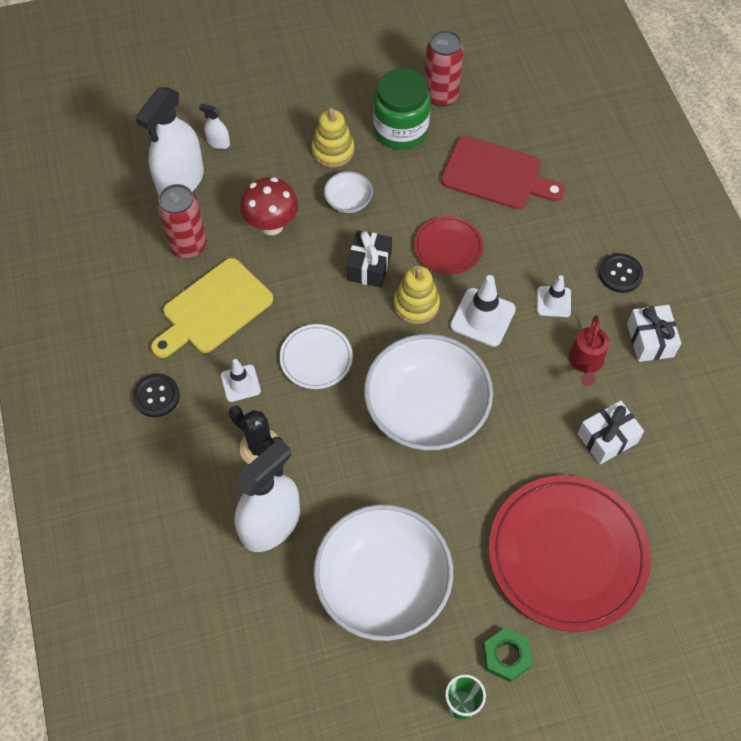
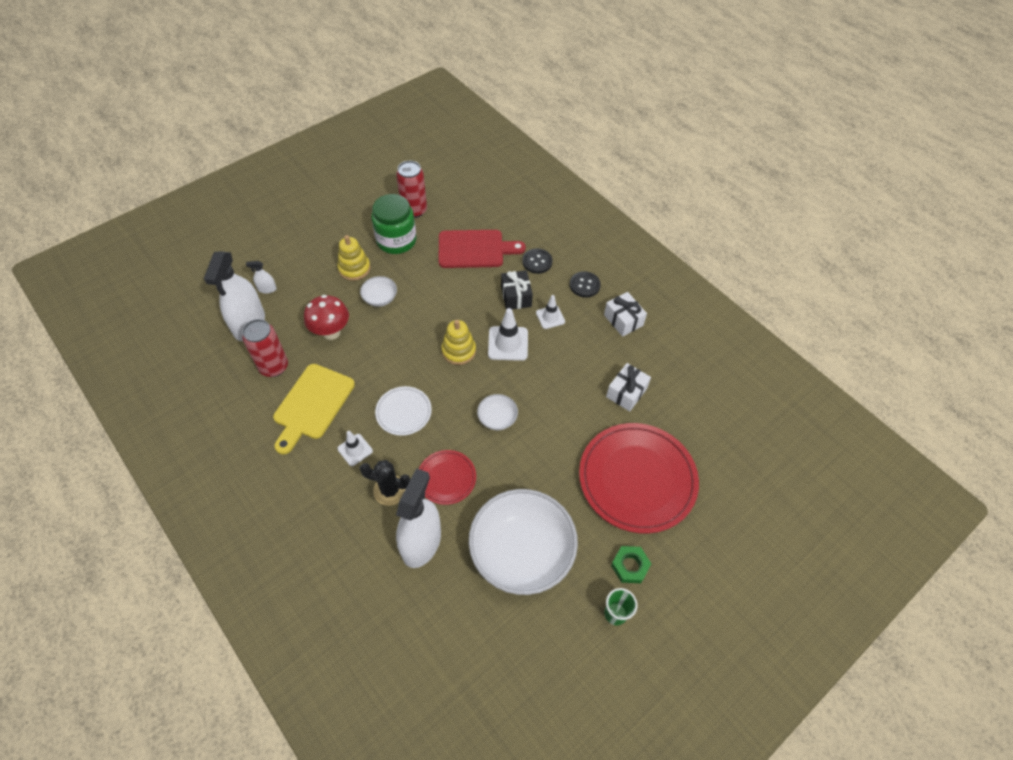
camera: 25 degrees left, 5 degrees down
black button [133,374,180,417] -> black button moved to [522,249,553,274]
black gift [347,230,392,288] -> black gift moved to [501,270,533,310]
white bowl [364,334,493,451] -> white bowl [477,394,518,430], size x0.43
red plate [414,216,483,274] -> red plate moved to [419,450,476,505]
red watering can [569,315,609,386] -> none

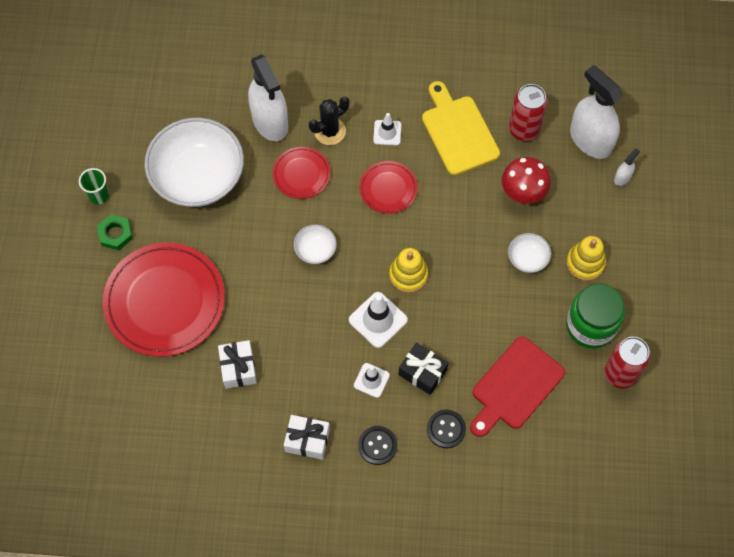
camera: 135 degrees right, 10 degrees up
white plate [375,386,432,436] -> red plate [359,161,418,214]

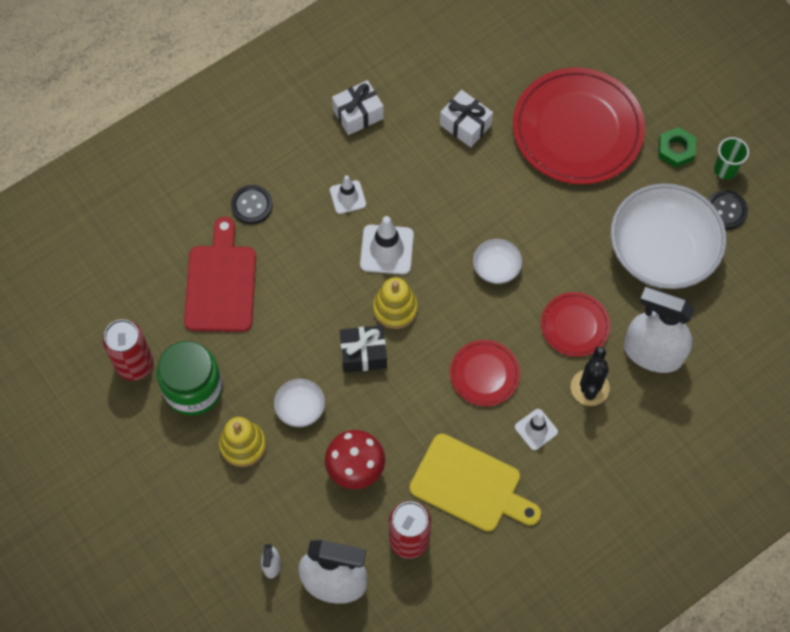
camera: 140 degrees right, 0 degrees up
black button [358,426,397,465] -> black button moved to [708,190,748,230]
black gift [398,343,448,395] -> black gift moved to [340,325,387,373]

